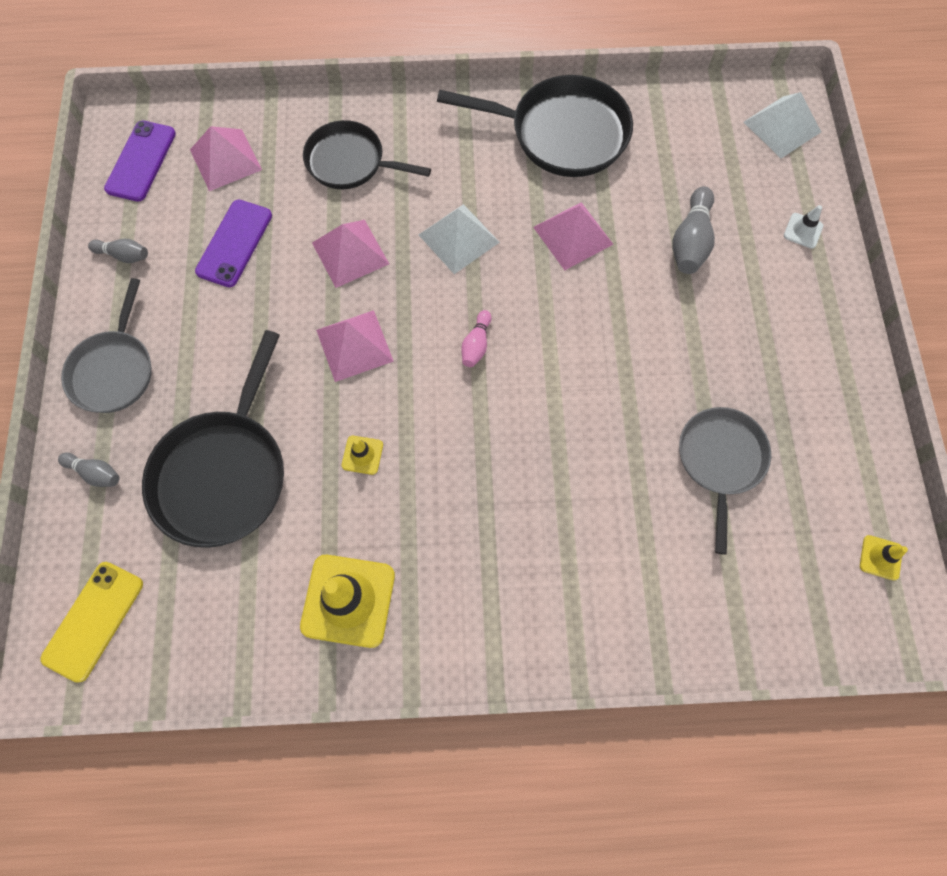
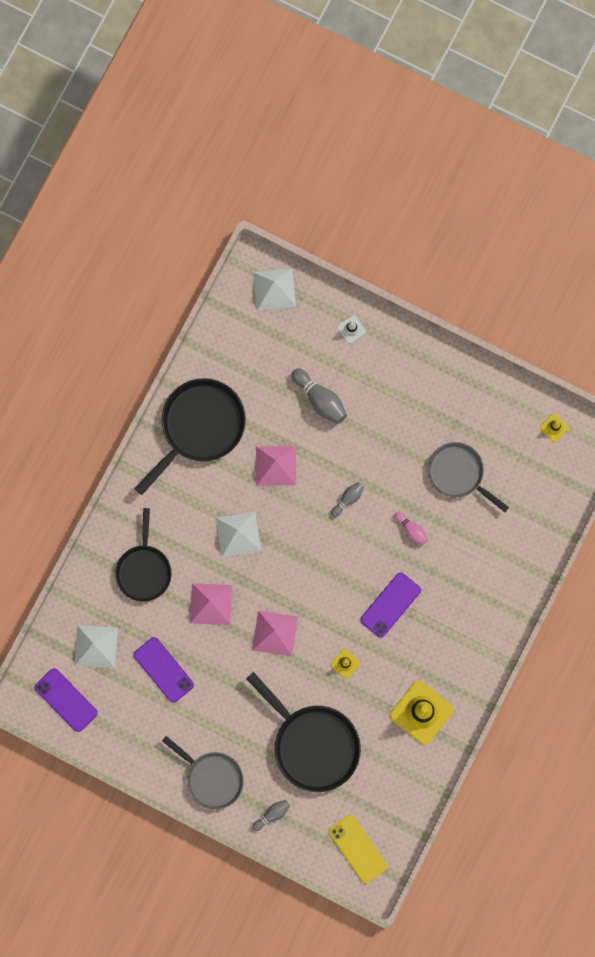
camera: 60 degrees left, 10 degrees up
grey bowling pin [88,239,148,263] -> grey bowling pin moved to [331,482,364,517]
pink pyramid [190,126,262,191] -> white pyramid [75,625,118,668]
black pan [303,120,431,189] -> black pan turned 45 degrees counterclockwise [115,508,172,602]
pink bowling pin [461,310,492,367] -> pink bowling pin moved to [394,511,428,545]
none -> purple phone [361,572,421,637]

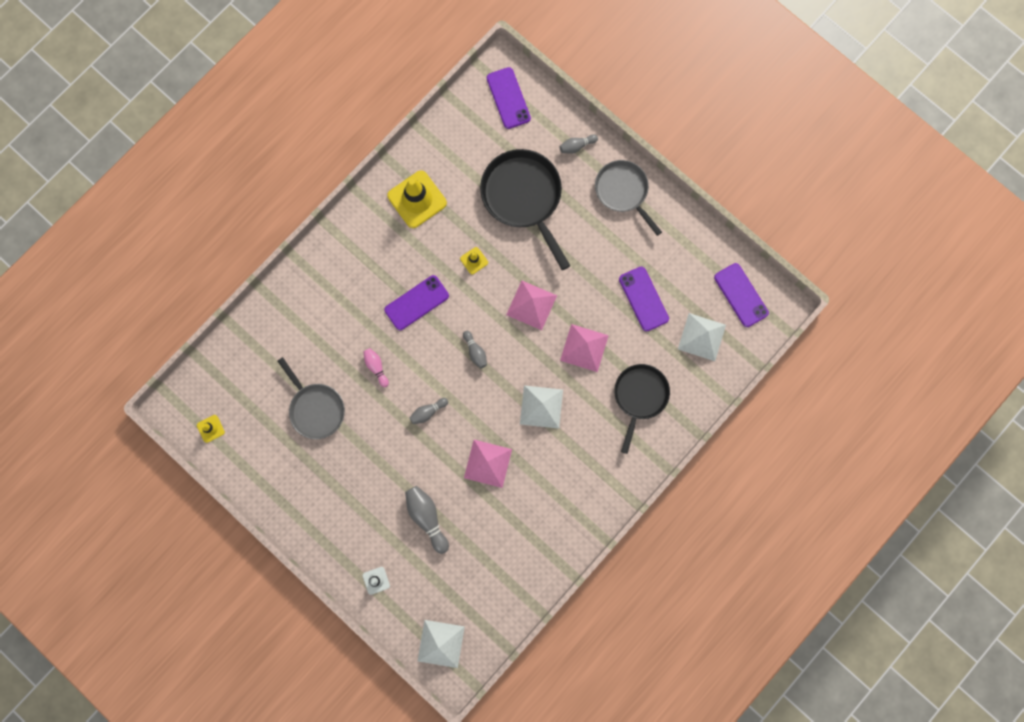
camera: 165 degrees left, 0 degrees up
black pan [135,378,246,495] -> none
yellow phone [329,815,387,883] -> purple phone [487,67,531,129]
none -> grey bowling pin [463,331,487,369]

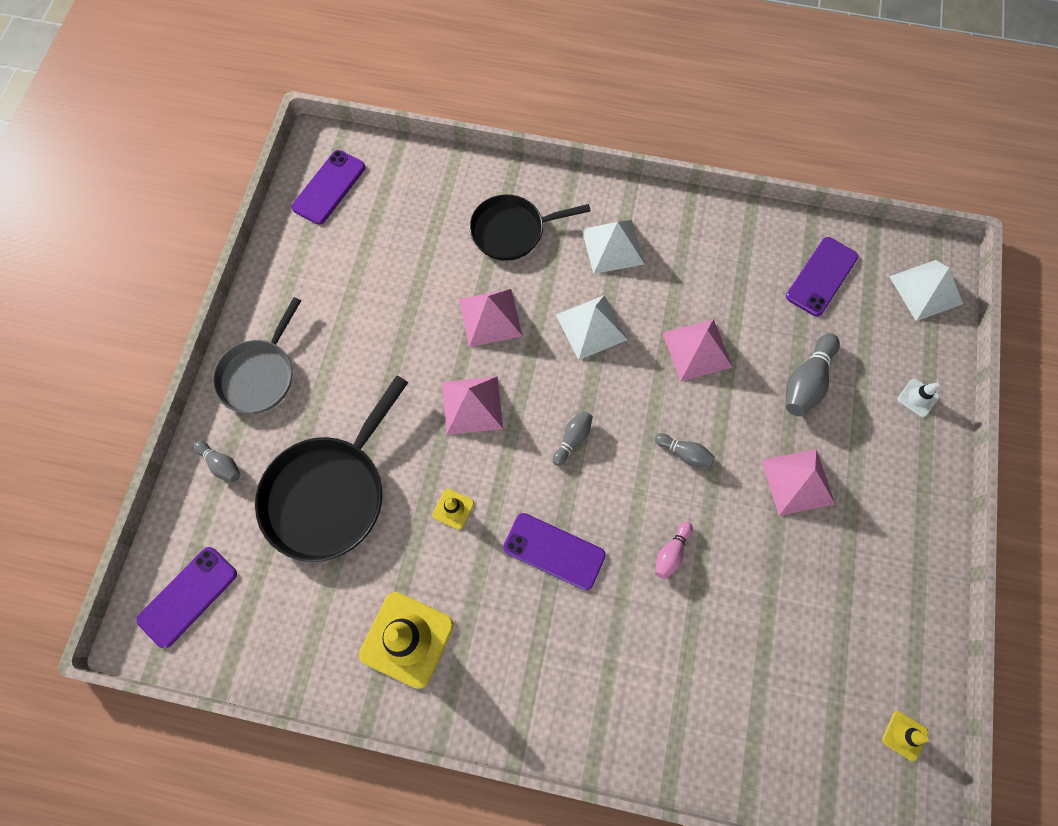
camera: 120 degrees left, 10 degrees down
grey pan [278,357,345,439] -> none
purple phone [619,267,669,331] -> purple phone moved to [786,237,858,316]
white pyramid [678,313,726,361] -> white pyramid moved to [582,220,645,274]
none -> pink pyramid [762,449,835,516]

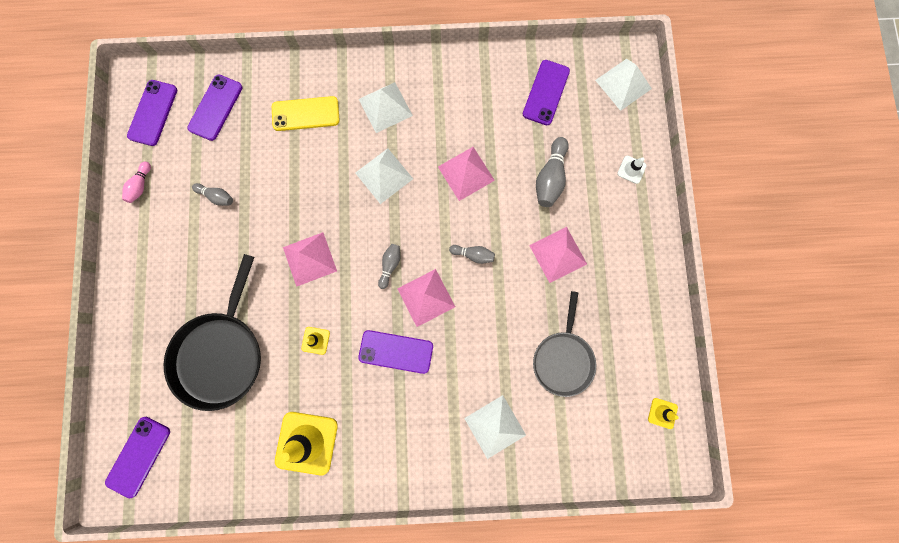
camera: 15 degrees left, 10 degrees up
grey bowling pin [193,441,240,482] -> grey bowling pin moved to [192,183,233,206]
grey pan [213,297,301,414] -> grey pan moved to [533,291,596,397]
pink pyramid [459,289,523,347] -> pink pyramid moved to [398,269,455,327]
black pan [469,195,591,261] -> yellow phone [272,96,340,131]
pink bowling pin [655,521,693,579] -> pink bowling pin moved to [122,162,151,203]
none -> purple phone [187,75,243,141]
none -> white pyramid [464,395,526,459]

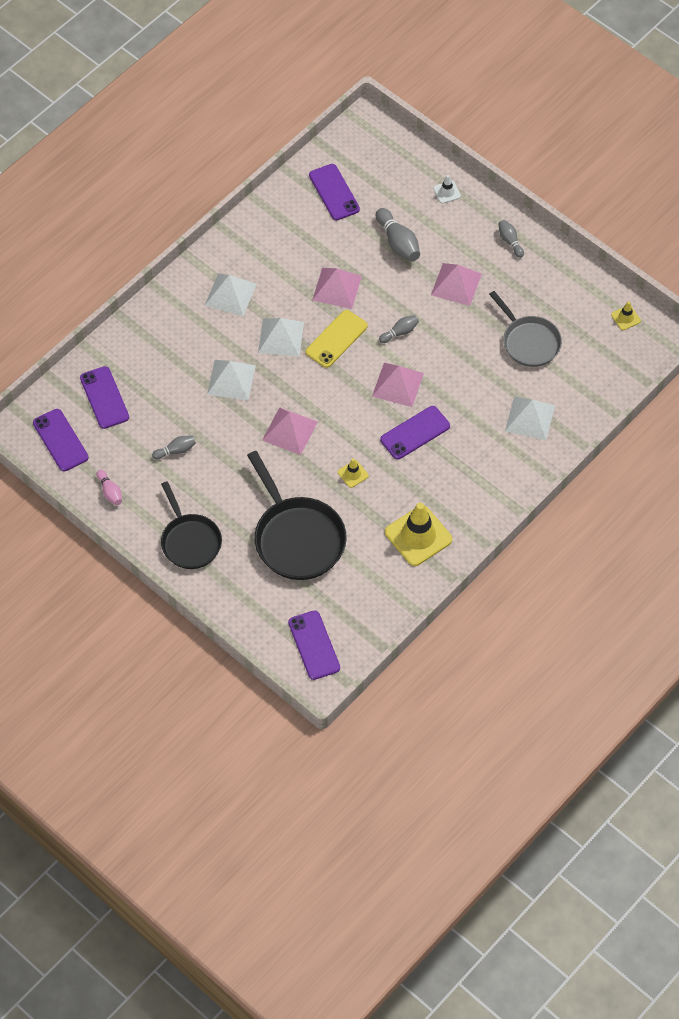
camera: 45 degrees left, 20 degrees down
yellow phone [272,96,340,131] -> yellow phone moved to [306,310,368,368]
grey bowling pin [378,244,400,289] -> grey bowling pin moved to [498,220,524,258]
white pyramid [595,59,652,111] -> white pyramid moved to [207,360,256,400]
none -> black pan [161,481,222,569]

